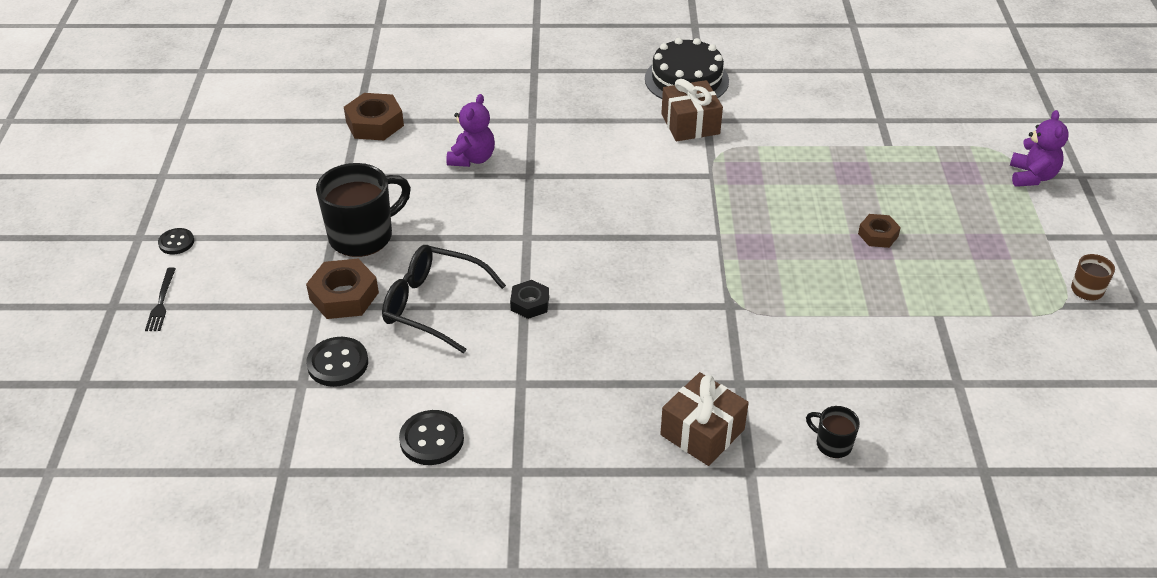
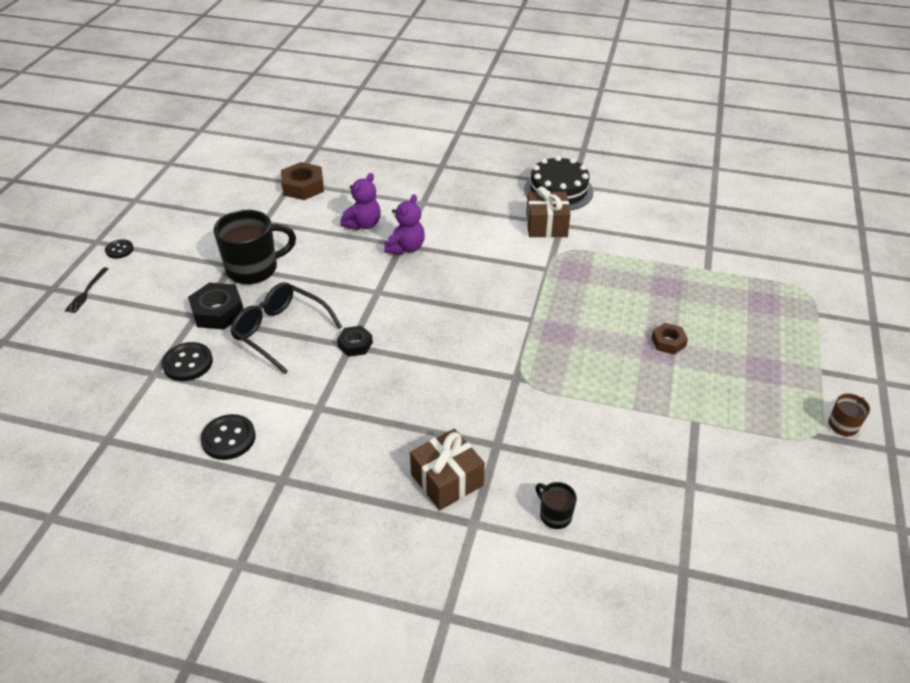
camera: 15 degrees right, 0 degrees up
brown nut [306,259,379,319] -> black nut [188,283,243,330]
purple teddy bear [1010,110,1069,187] -> purple teddy bear moved to [384,194,425,255]

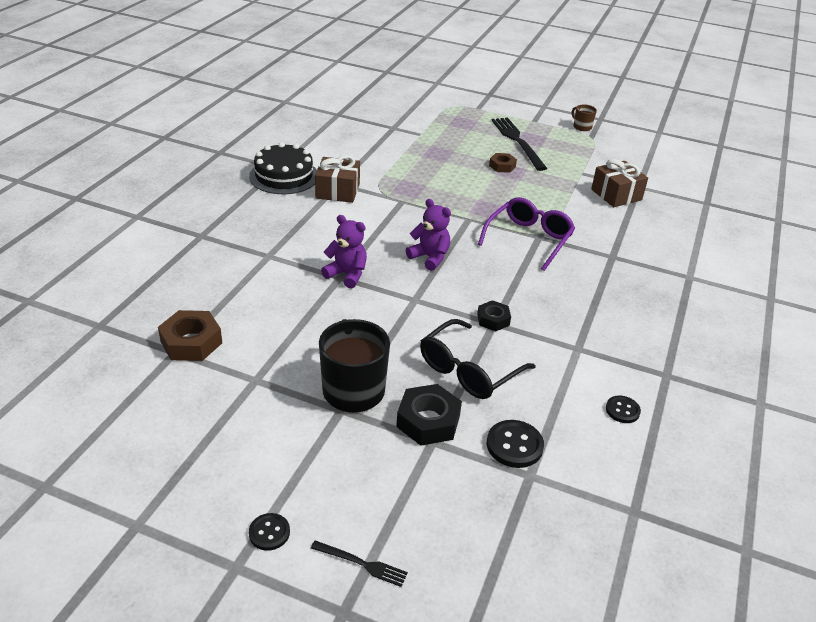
camera: 85 degrees left, 5 degrees down
black button [200,414,256,460] -> black button [606,396,641,423], size x0.63
purple teddy bear [340,173,381,230] -> purple teddy bear moved to [406,199,451,271]
brown gift [410,428,485,510] -> brown gift moved to [591,159,648,207]
black mug [535,482,577,529] -> none
none -> purple glasses [478,197,575,271]
none -> black fork [491,117,547,171]

